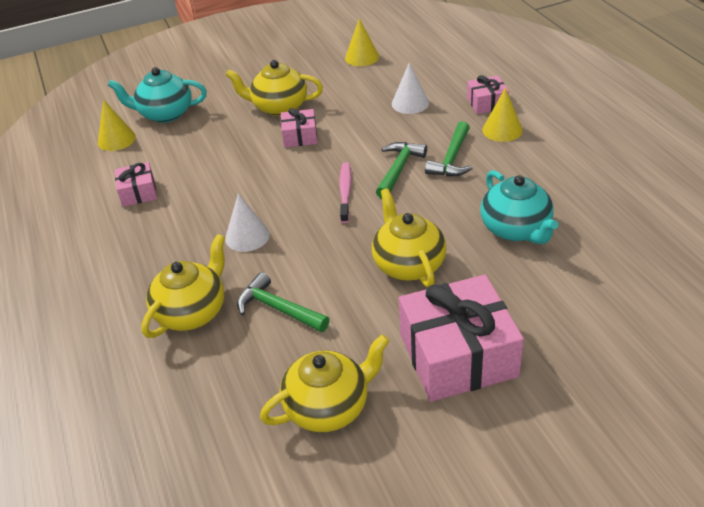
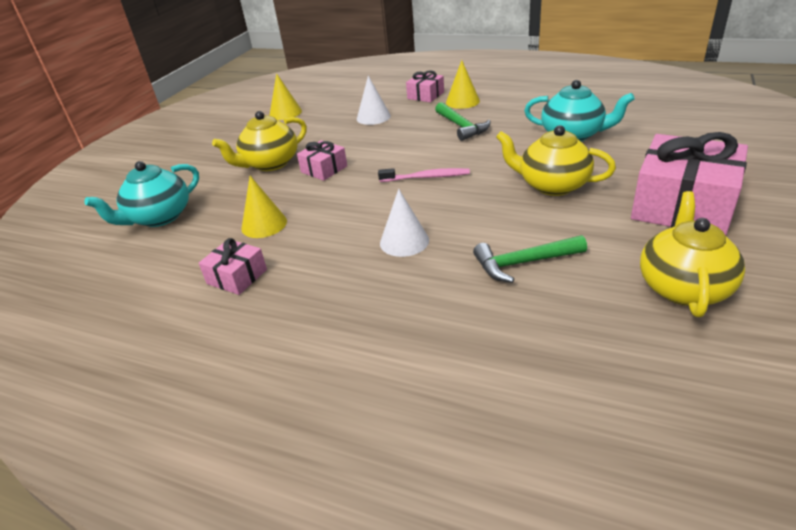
camera: 45 degrees left, 5 degrees down
yellow cone [98,100,136,151] -> yellow cone moved to [242,176,287,238]
yellow teapot [141,234,225,338] -> none
pink toothbrush [339,162,351,223] -> pink toothbrush turned 135 degrees clockwise [378,168,470,182]
green hammer [376,142,427,199] -> none

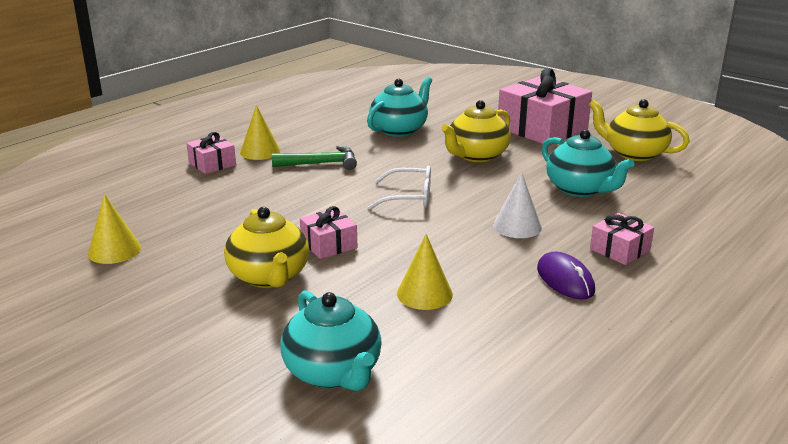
camera: 75 degrees left, 10 degrees down
pink gift [199,238,267,295] -> pink gift moved to [590,213,654,265]
white cone [357,76,391,125] -> none
pink toothbrush [378,168,470,182] -> white glasses [368,166,431,209]
green hammer [473,235,587,283] -> turquoise teapot [542,130,634,197]
none -> purple mouse [537,252,595,300]

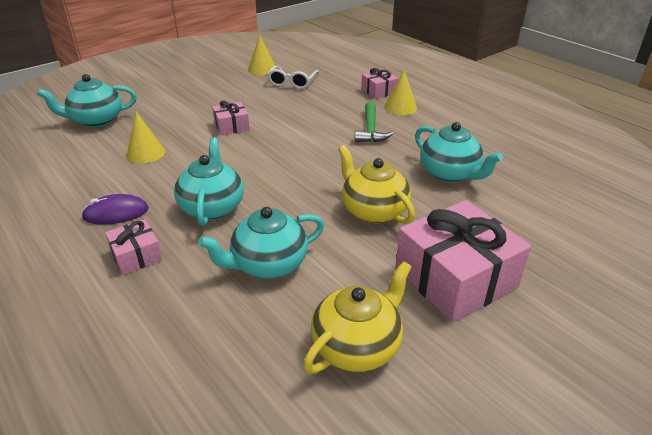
camera: 100 degrees right, 10 degrees up
yellow teapot [224,207,309,288] -> none
white glasses [368,166,431,209] -> white glasses moved to [267,66,319,89]
white cone [493,172,542,238] -> turquoise teapot [174,137,243,226]

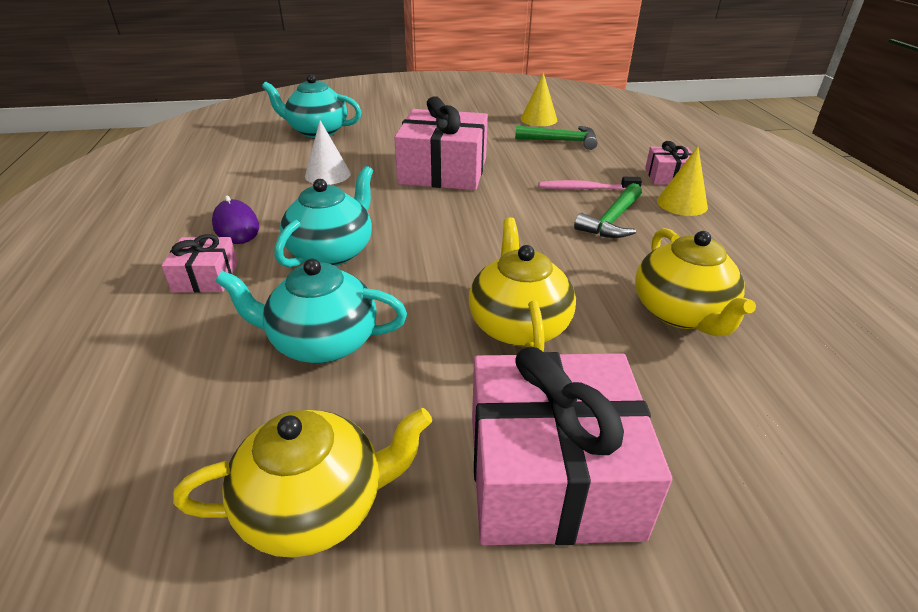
camera: 30 degrees right, 0 degrees up
purple mouse [81,194,149,225] -> purple mouse turned 45 degrees clockwise [212,195,259,244]
yellow cone [127,112,165,163] -> white cone [305,120,351,185]
pink gift [212,100,250,135] -> pink gift [394,96,488,190], size x2.04
white glasses [267,66,319,89] -> green hammer [515,126,598,150]
turquoise teapot [415,122,503,182] -> yellow teapot [635,228,756,336]
none -> pink toothbrush [539,177,642,190]

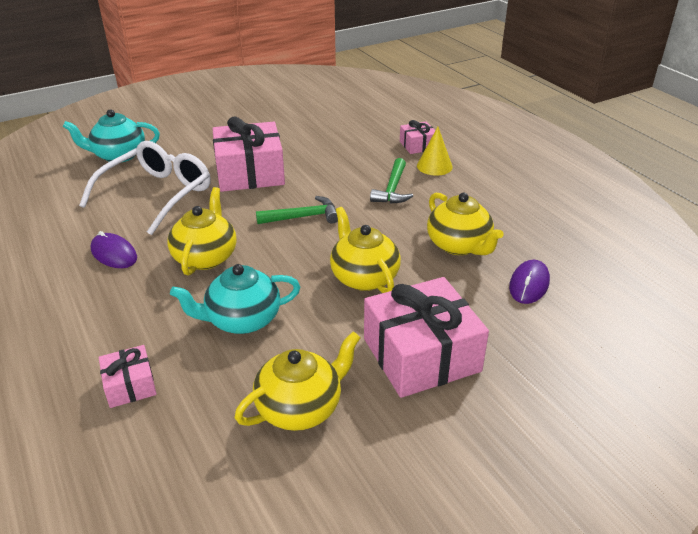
camera: 20 degrees left, 0 degrees up
pink gift [162,234,238,293] -> pink gift moved to [99,345,156,408]
turquoise teapot [274,166,373,267] -> yellow teapot [167,187,236,276]
white cone [305,120,351,185] -> white glasses [79,141,211,235]
green hammer [515,126,598,150] -> green hammer moved to [256,196,338,224]
yellow cone [521,73,557,126] -> none
pink toothbrush [539,177,642,190] -> none
none -> purple mouse [509,260,550,304]

